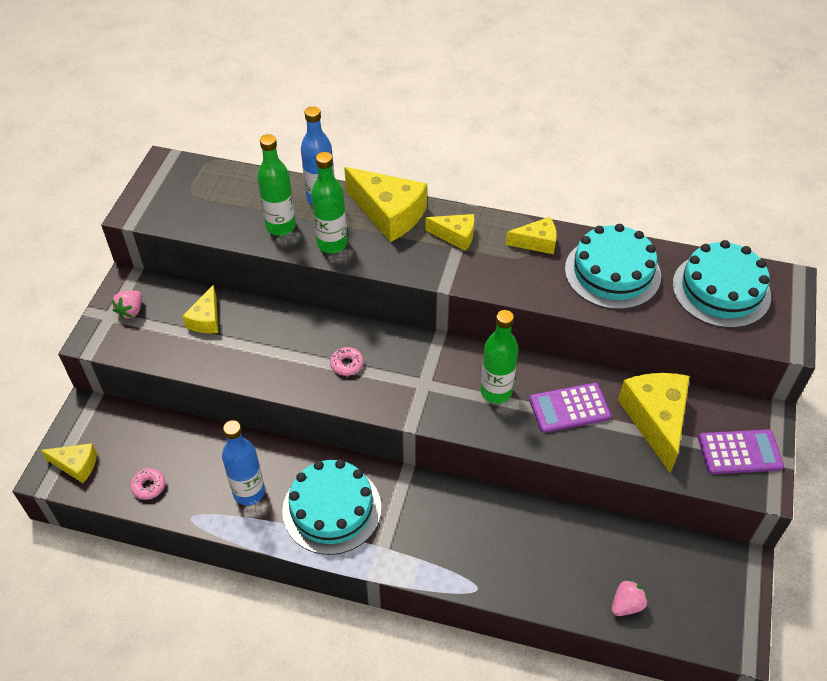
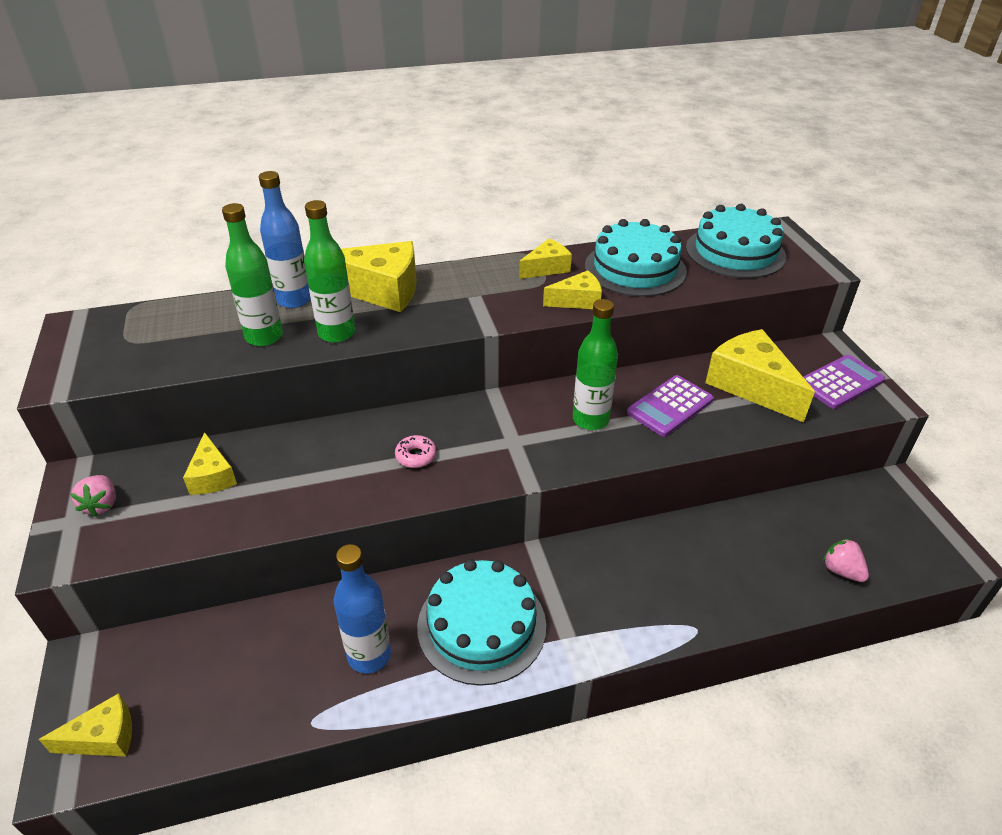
camera: 30 degrees left, 10 degrees down
pink donut [130,468,165,500] -> none
yellow cheese [425,214,474,251] -> yellow cheese moved to [543,271,602,309]
pink strawberry [612,579,648,616] -> pink strawberry turned 60 degrees counterclockwise [823,538,869,582]

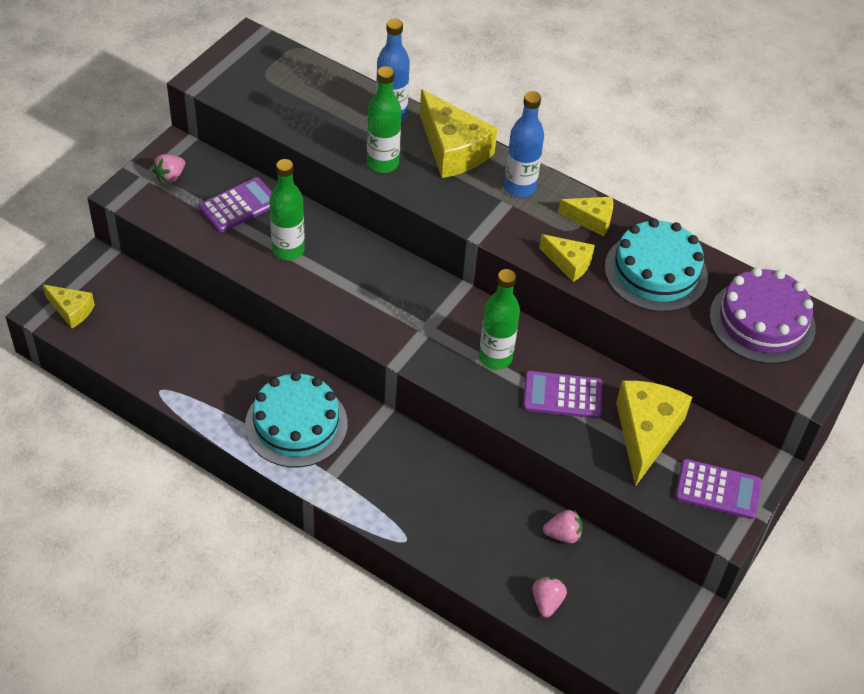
camera: 45 degrees right, 10 degrees up
yellow cheese [183,432,237,495] -> purple calculator [199,177,272,232]
green bottle [222,203,283,346] -> green bottle moved to [269,159,305,260]
blue bottle [334,544,391,673] -> blue bottle moved to [504,91,544,197]
pink donut [395,435,437,468] -> none
turquoise cake [686,204,786,279] -> purple cake [710,267,816,364]
none -> pink strawberry [543,510,583,543]

